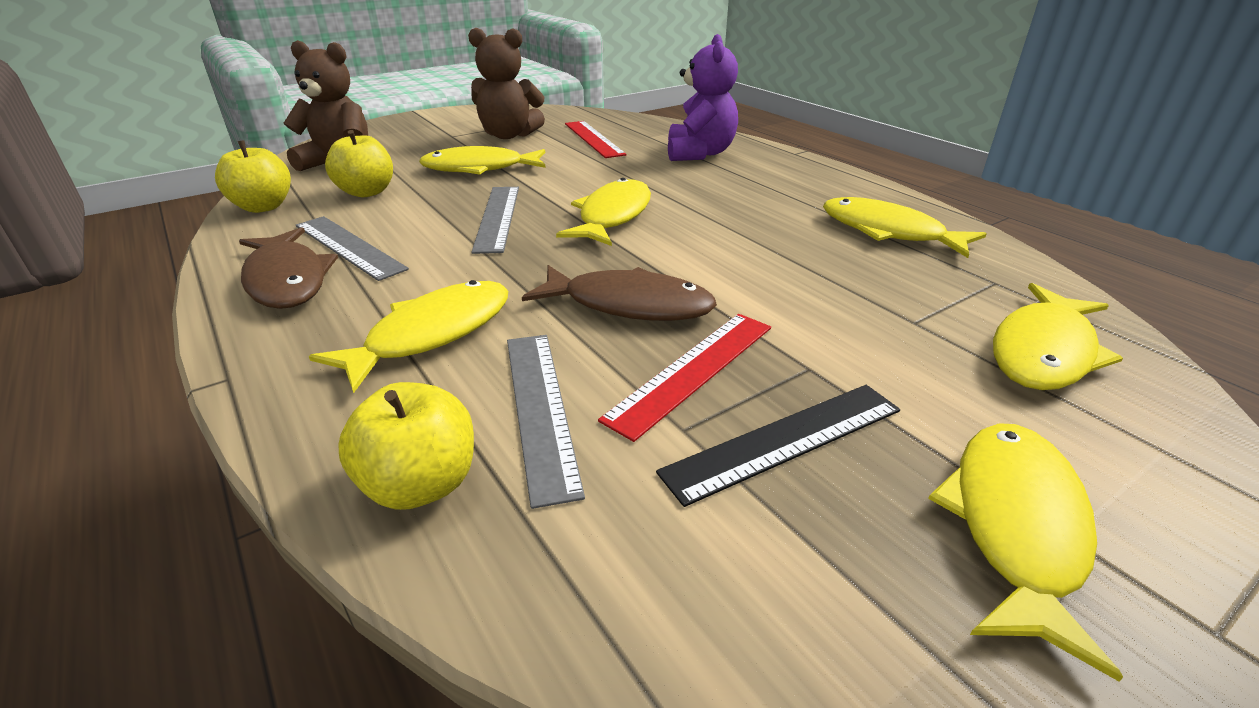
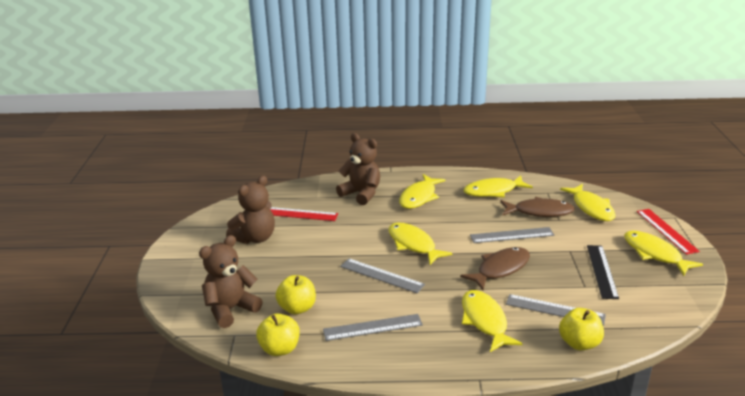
camera: 55 degrees left, 5 degrees down
brown fish [239,227,338,309] -> brown fish moved to [500,197,575,217]
yellow fish [419,146,545,175] -> yellow fish moved to [399,174,445,209]
red ruler [598,314,771,442] -> red ruler moved to [637,209,700,255]
purple teddy bear [668,34,738,161] -> brown teddy bear [336,133,380,205]
none -> grey ruler [470,227,554,243]

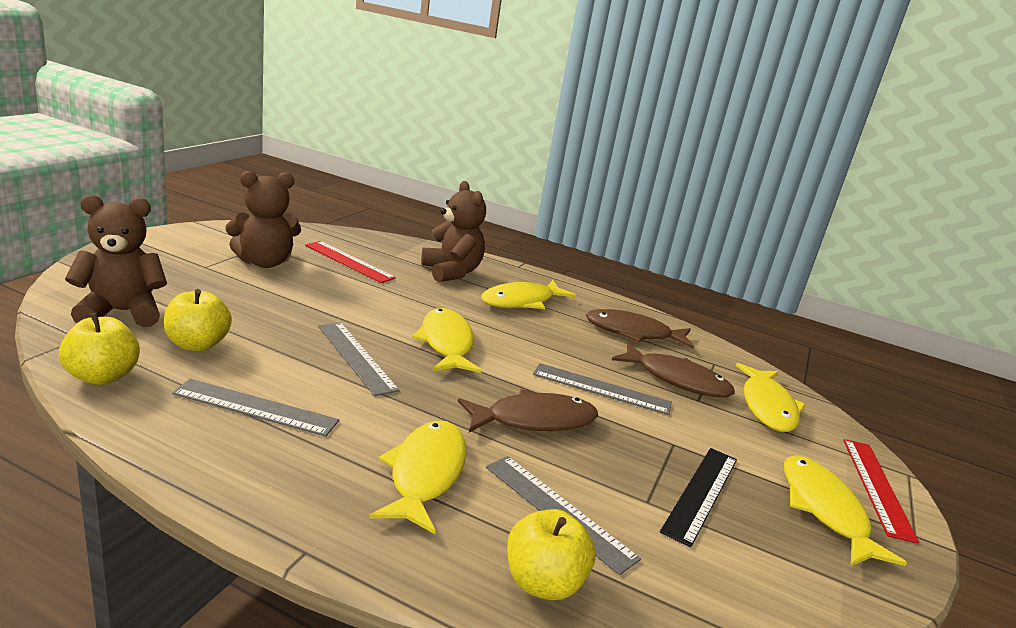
camera: 20 degrees right, 5 degrees down
yellow fish [463,176,533,198] -> brown fish [586,309,694,349]

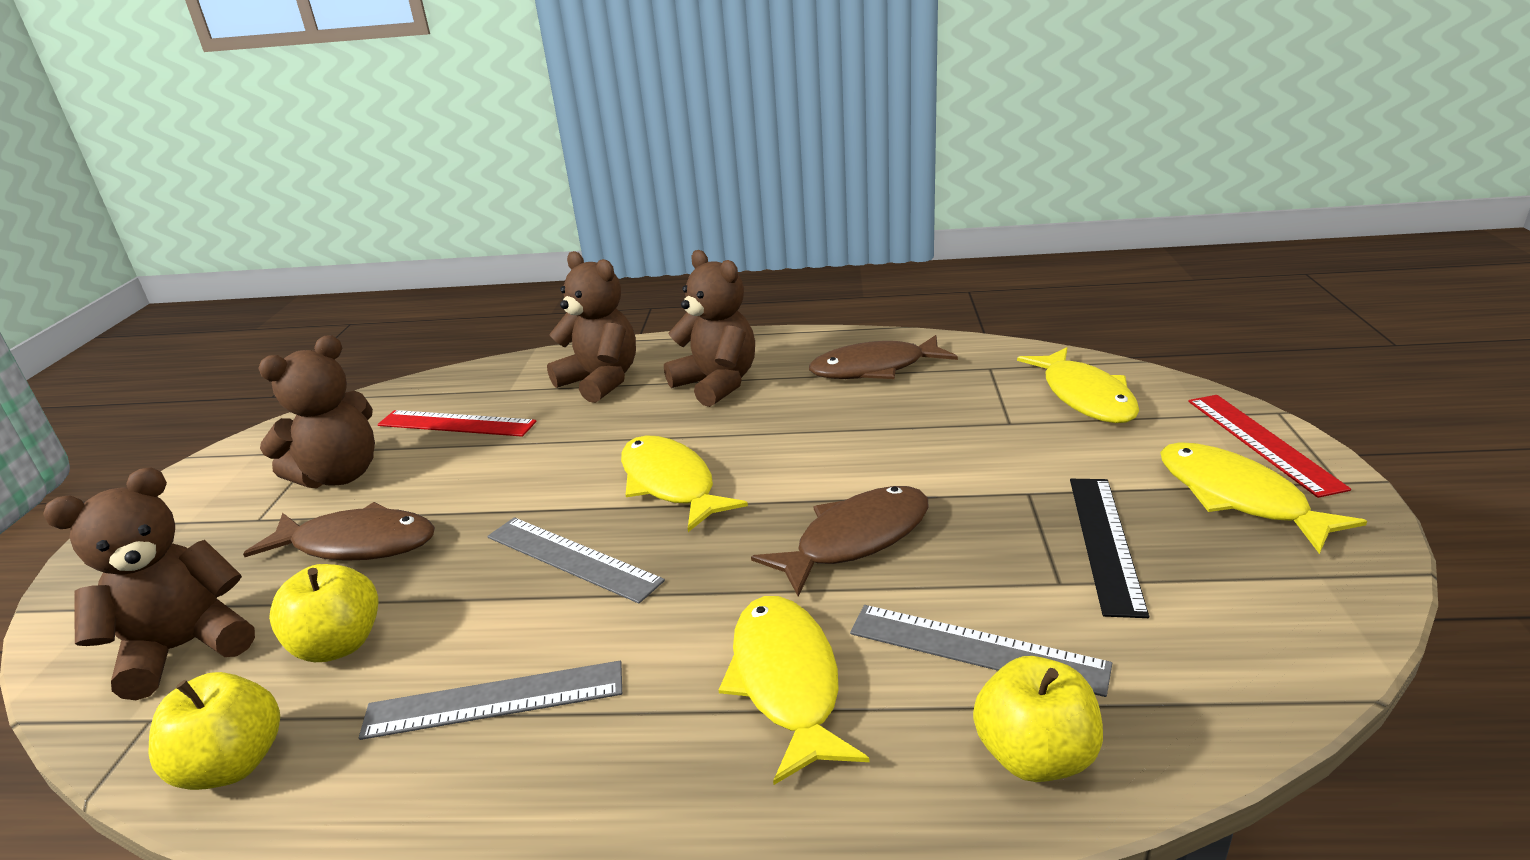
camera: 15 degrees left, 5 degrees up
yellow fish [481,280,576,309] -> brown teddy bear [664,250,755,407]
grey ruler [533,363,672,415] -> none
brown fish [612,342,735,397] -> brown fish moved to [243,502,435,561]

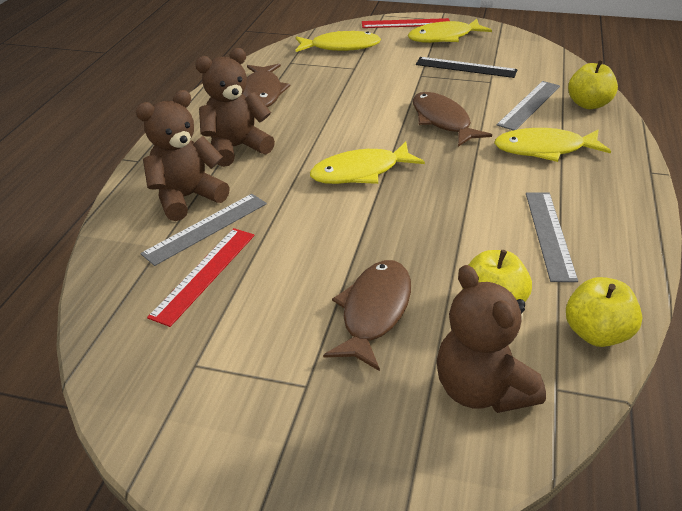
camera: 80 degrees left, 10 degrees up
brown teddy bear [258,335,375,488] -> none
grey ruler [487,517,665,604] -> grey ruler moved to [140,194,267,266]

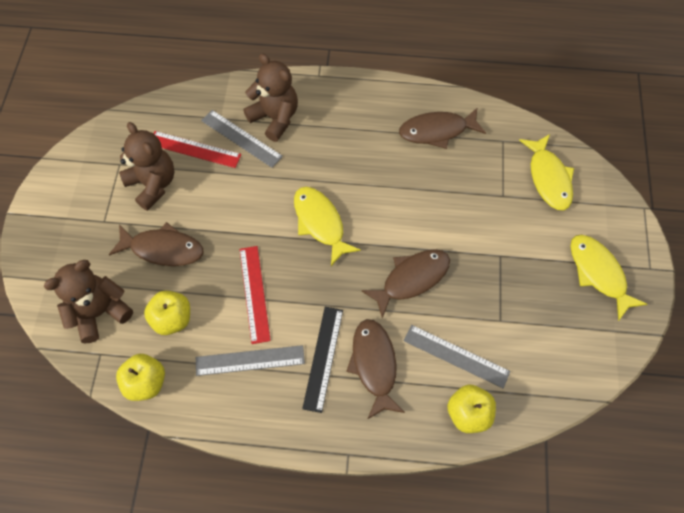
camera: 80 degrees right, 25 degrees up
brown teddy bear [195,48,275,167] -> brown teddy bear moved to [119,122,174,211]
red ruler [362,18,450,28] -> red ruler moved to [240,246,271,344]
black ruler [416,57,517,78] -> black ruler moved to [302,307,343,413]
yellow fish [494,128,611,162] -> brown fish [346,319,405,420]

